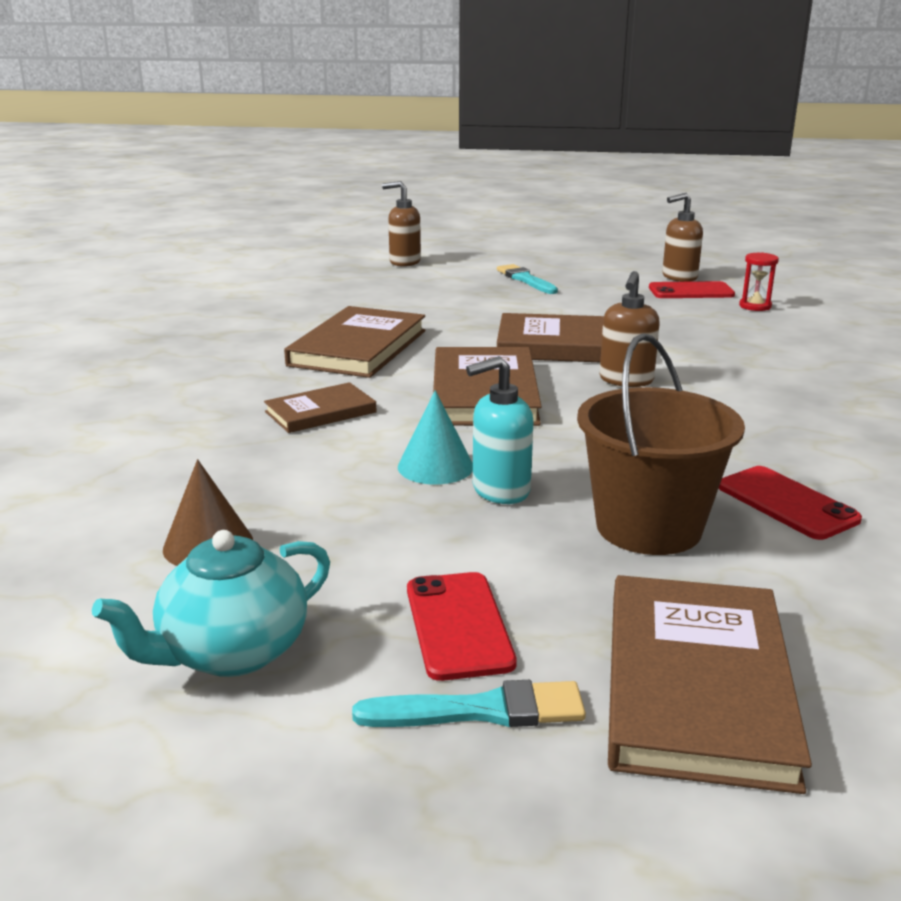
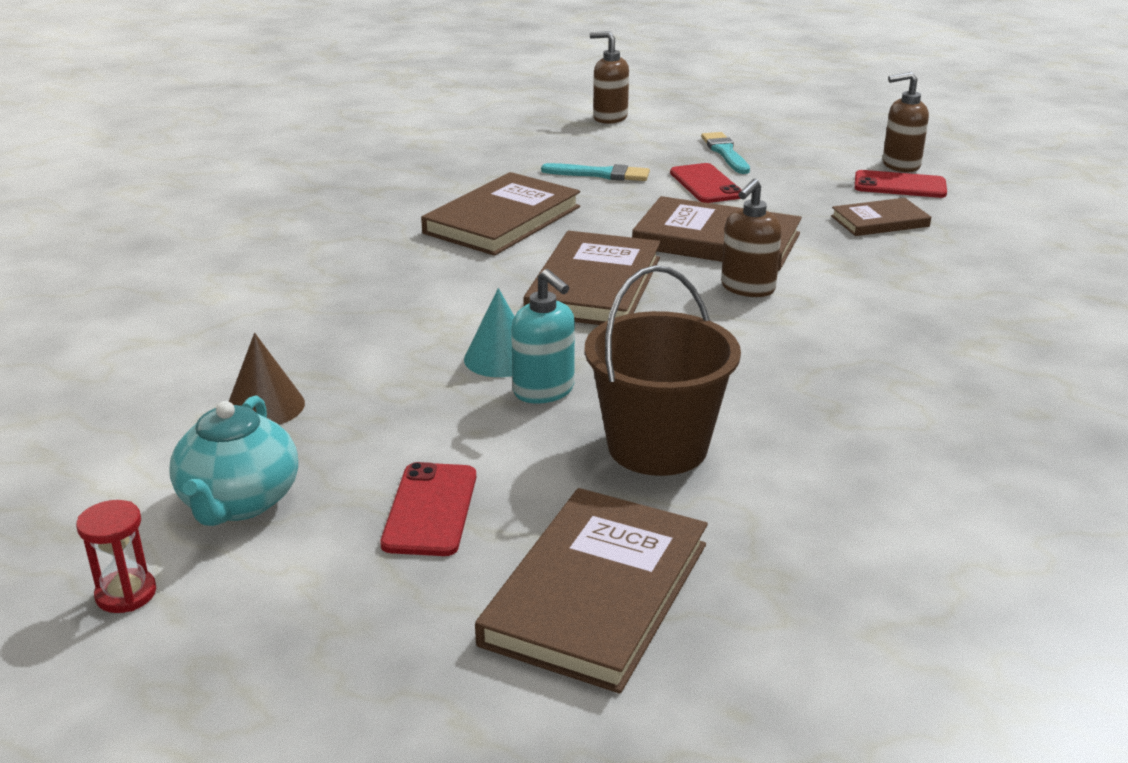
camera: 15 degrees right, 5 degrees up
turquoise teapot [92,530,330,677] -> turquoise teapot turned 60 degrees counterclockwise [169,396,298,526]
brown book [264,382,377,433] -> brown book moved to [831,198,931,236]
turquoise brush [352,680,586,727] -> turquoise brush moved to [541,163,650,181]
turquoise soap dispenser [466,356,533,504] -> turquoise soap dispenser turned 120 degrees counterclockwise [511,269,575,403]
red phone [718,466,862,540] -> red phone moved to [670,163,741,203]
red hourglass [739,252,779,311] -> red hourglass moved to [76,500,156,613]

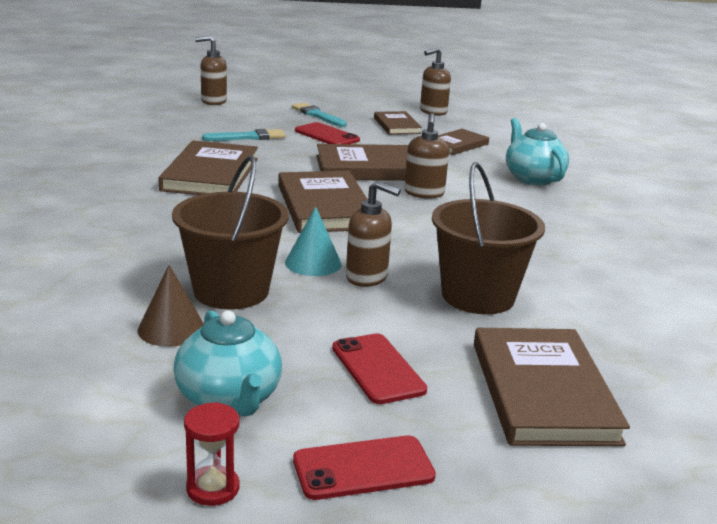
camera: 30 degrees left, 5 degrees down
turquoise soap dispenser [511,269,575,403] -> brown soap dispenser [346,181,401,287]
red phone [855,170,947,198] -> red phone moved to [293,435,436,500]
none -> brown bucket [172,156,289,309]
none -> brown book [374,111,422,135]
none -> turquoise teapot [506,118,569,185]

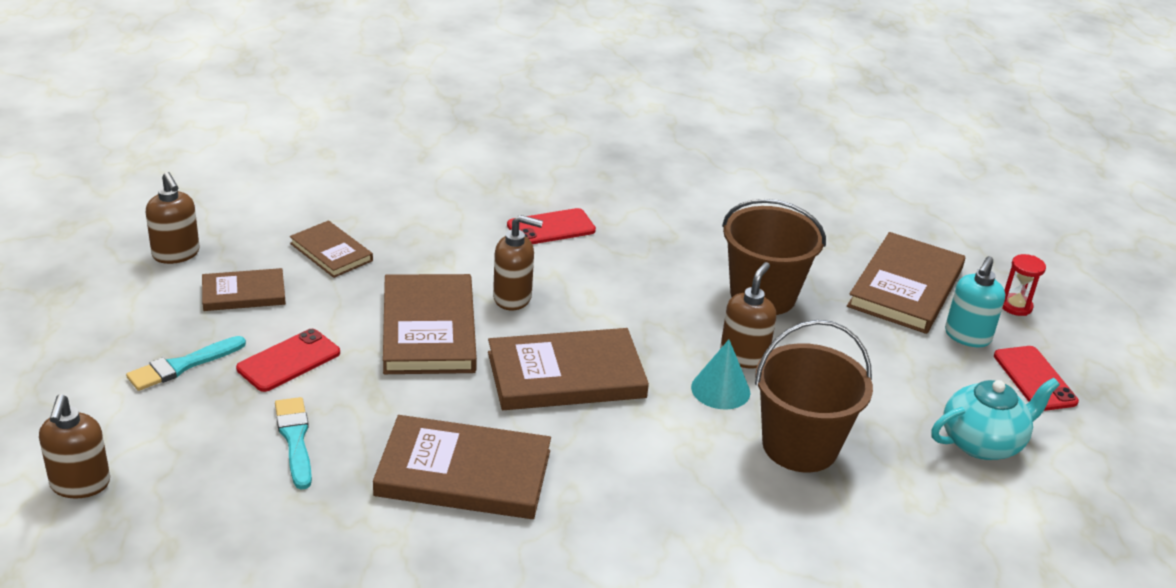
camera: 90 degrees left, 10 degrees up
brown cone [138,265,204,347] -> none
red hourglass [184,402,240,506] -> red hourglass moved to [1003,254,1046,316]
red phone [332,334,427,404] -> red phone moved to [507,208,596,244]
brown book [474,328,630,446] -> brown book turned 60 degrees counterclockwise [847,232,965,334]
turquoise teapot [506,118,569,185] -> none
none -> turquoise soap dispenser [945,256,1005,347]

